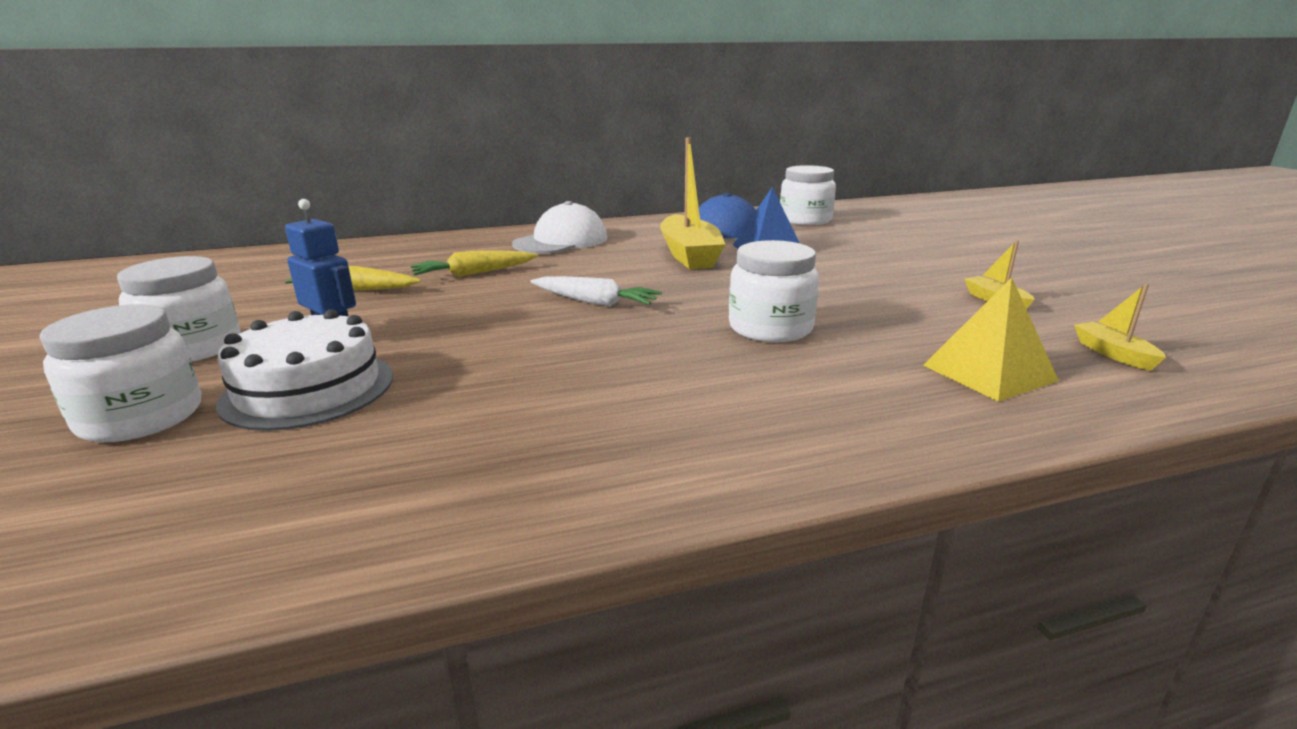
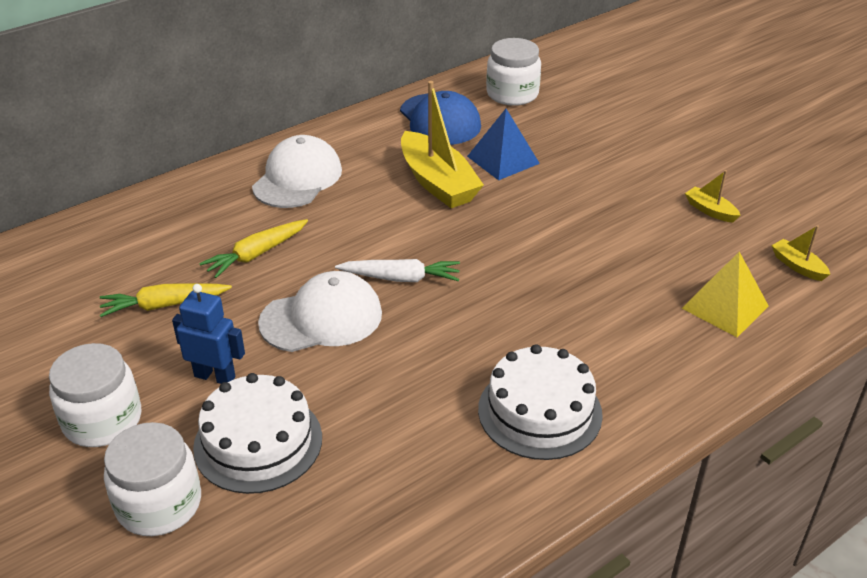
camera: 20 degrees left, 15 degrees up
white jar [729,240,819,342] -> none
none -> white cap [258,271,382,352]
none -> white cake [478,344,603,460]

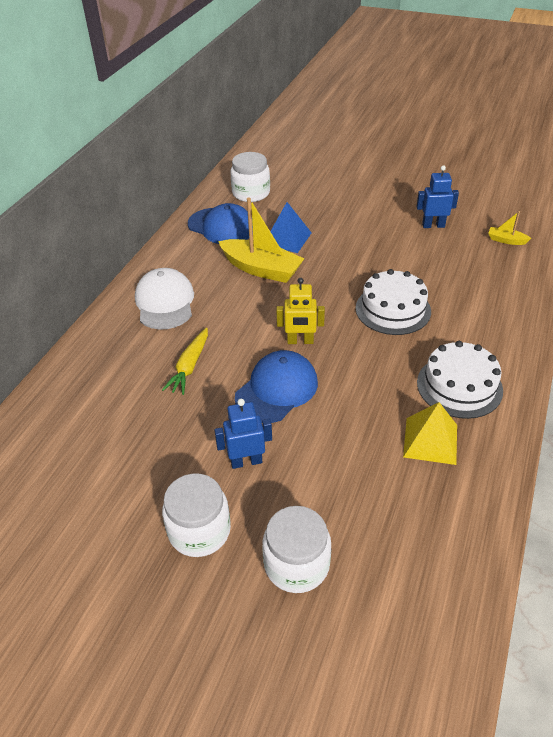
camera: 30 degrees left, 5 degrees up
yellow carrot [100,283,232,317] -> none
white cake [193,373,322,494] -> white cake moved to [356,269,431,335]
white cap [258,271,382,352] -> blue cap [235,350,318,423]
white carrot [335,259,460,282] -> yellow robot [276,278,325,344]
yellow pyramid [682,252,769,337] -> yellow pyramid moved to [403,402,457,465]
yellow boat [685,170,741,222] -> blue robot [416,165,459,228]

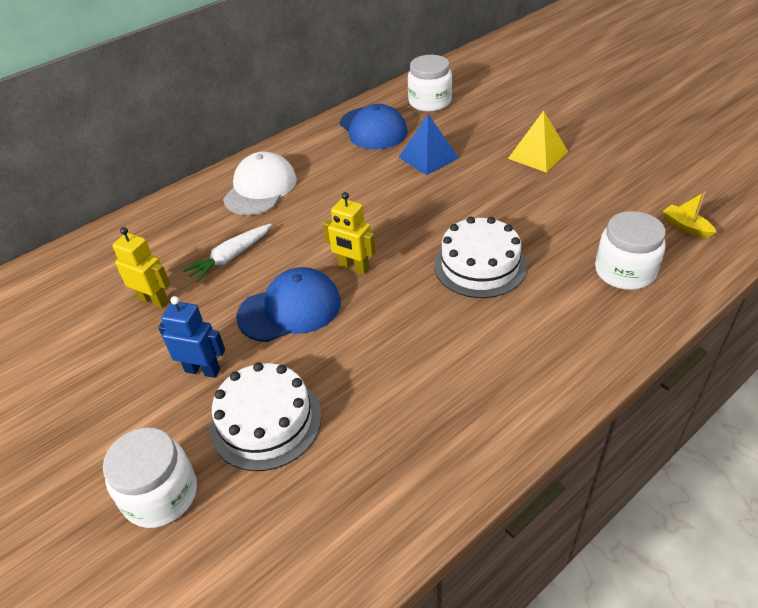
camera: 30 degrees right, 0 degrees up
yellow carrot [162,328,208,395] -> white carrot [183,223,272,282]
white jar [162,474,231,557] -> white jar moved to [595,211,666,290]
yellow boat [218,197,304,283] -> none
yellow pyramid [403,402,457,465] -> yellow pyramid moved to [508,110,568,173]
blue robot [416,165,459,228] -> none
white cake [417,341,503,419] -> white cake moved to [211,362,321,471]
none -> yellow robot [112,227,170,308]

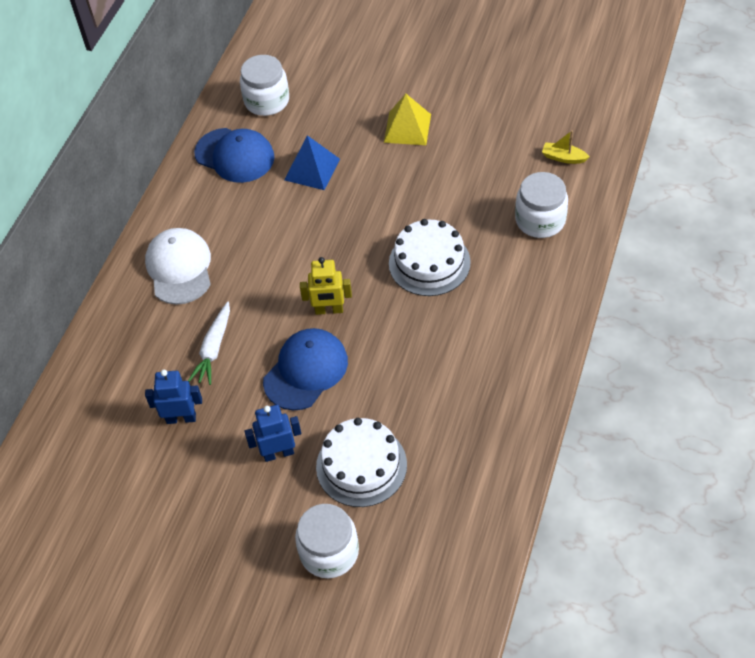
camera: 30 degrees left, 10 degrees up
yellow robot [112,227,170,308] -> blue robot [145,370,202,424]

